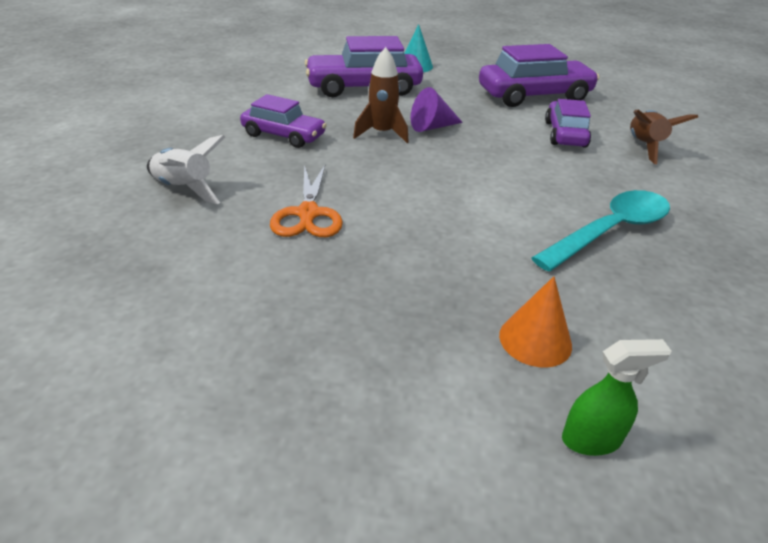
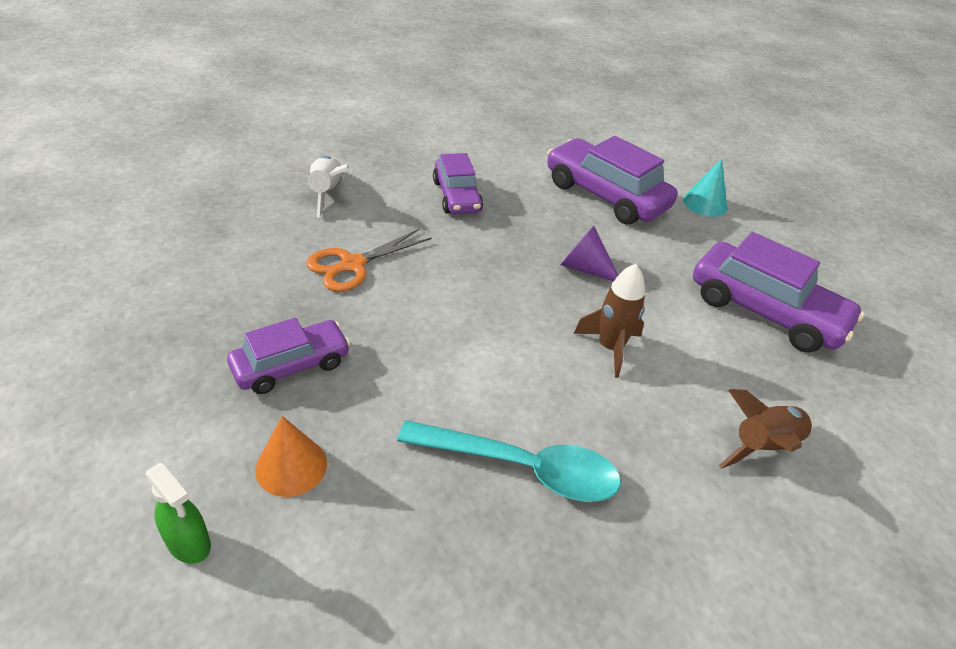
camera: 50 degrees right, 5 degrees up
brown rocket [353,47,409,143] -> brown rocket moved to [574,264,645,378]
purple car [545,99,591,147] -> purple car moved to [227,318,351,394]

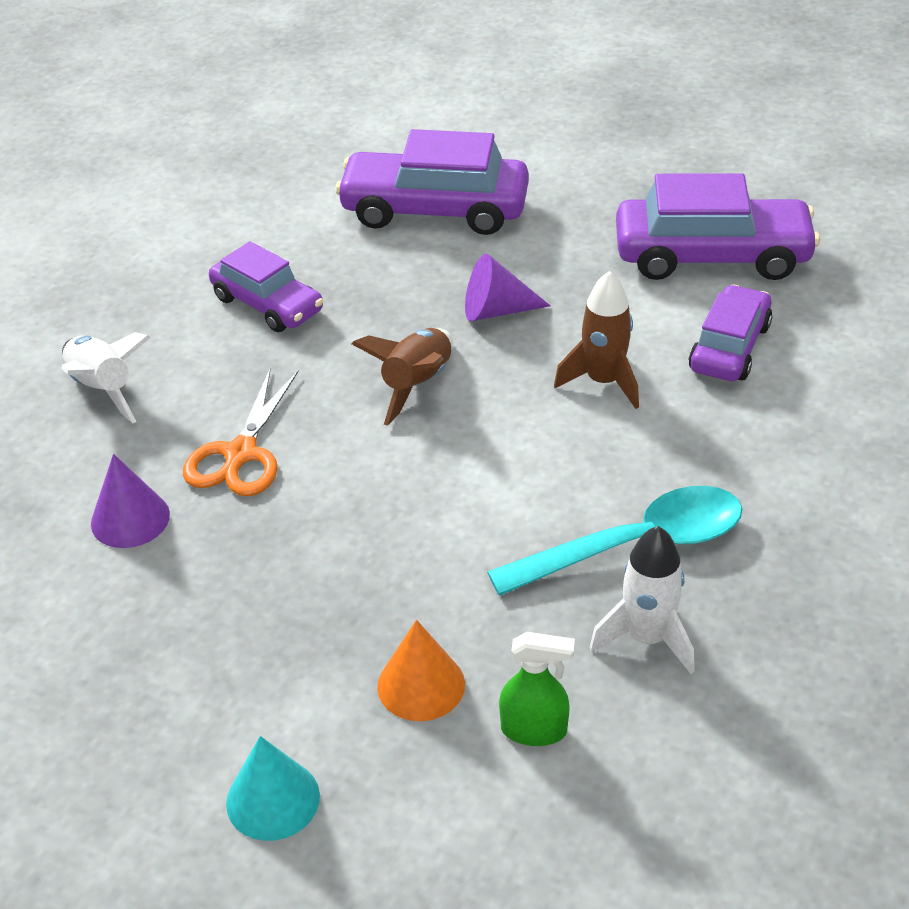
camera: 30 degrees left, 0 degrees up
green spray bottle [145,463,211,564] -> green spray bottle moved to [499,632,575,746]
purple car [227,318,351,394] -> purple car moved to [689,285,772,381]
turquoise cone [683,159,728,217] -> turquoise cone moved to [226,736,320,841]
brown rocket [719,389,814,469] -> brown rocket moved to [352,328,453,426]
none -> purple cone [91,454,170,548]
none -> white rocket [589,526,694,674]

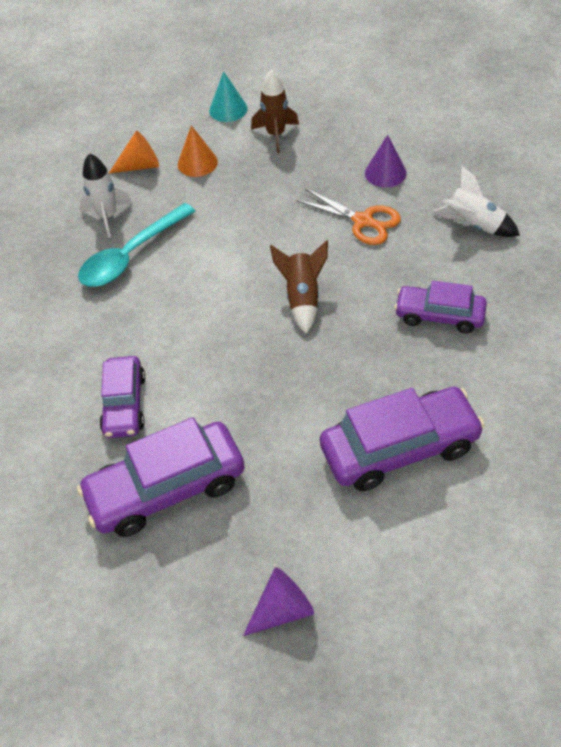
camera: 155 degrees right, 10 degrees up
orange scissors [183,367,299,496] -> orange scissors turned 135 degrees clockwise [296,188,401,245]
purple cone [465,254,551,321] -> purple cone moved to [243,567,314,636]
green spray bottle [499,632,575,746] -> orange cone [109,131,159,174]
brown rocket [554,271,639,409] -> brown rocket moved to [251,70,299,153]

